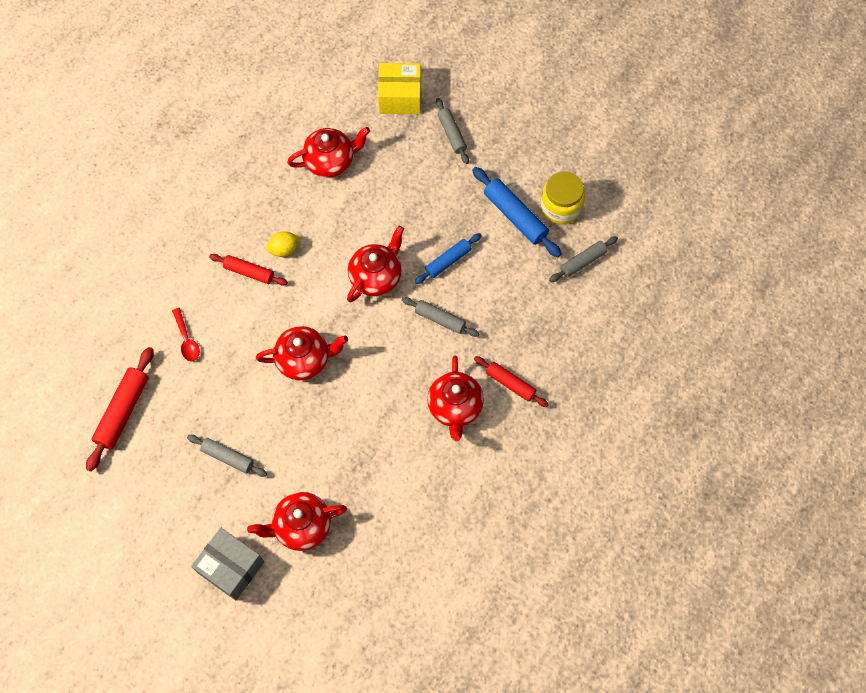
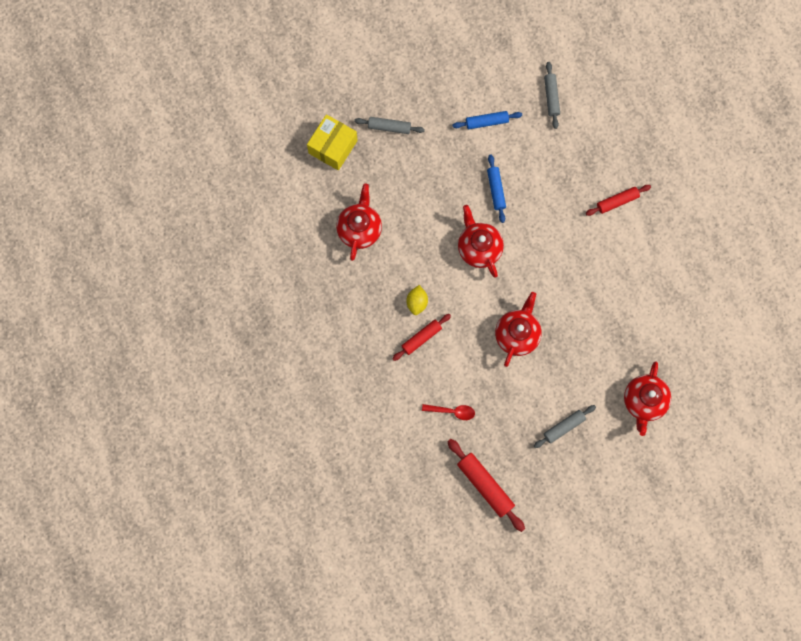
camera: 60 degrees left, 10 degrees up
grey box [191,528,264,600] -> none
grey rolling pin [402,297,479,337] -> none
red teapot [427,356,484,441] -> none
blue rolling pin [472,167,562,257] -> blue rolling pin [453,111,522,129], size x0.65
yellow jar [541,172,585,224] -> none

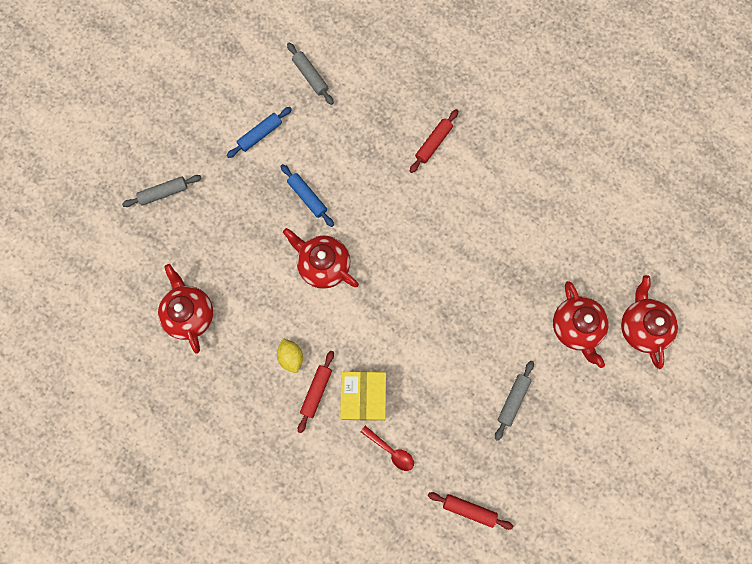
camera: 30 degrees left, 0 degrees up
yellow box [307,114,358,171] -> yellow box moved to [340,372,386,421]
red spoon [422,404,475,420] -> red spoon turned 60 degrees clockwise [360,426,414,471]
red rolling pin [447,439,525,532] -> red rolling pin [428,492,513,530], size x0.65
red teapot [495,292,542,367] -> red teapot moved to [621,275,678,369]

